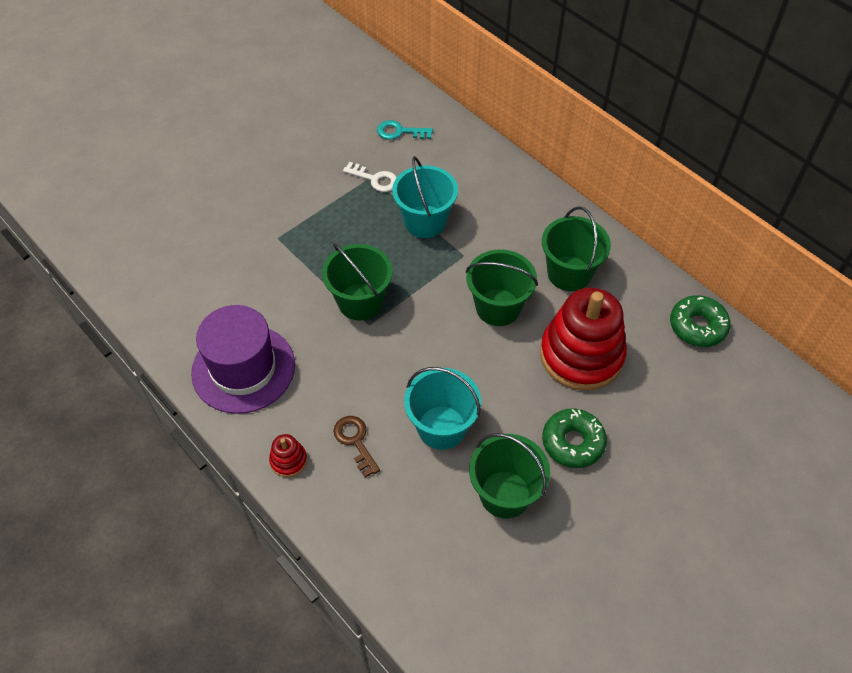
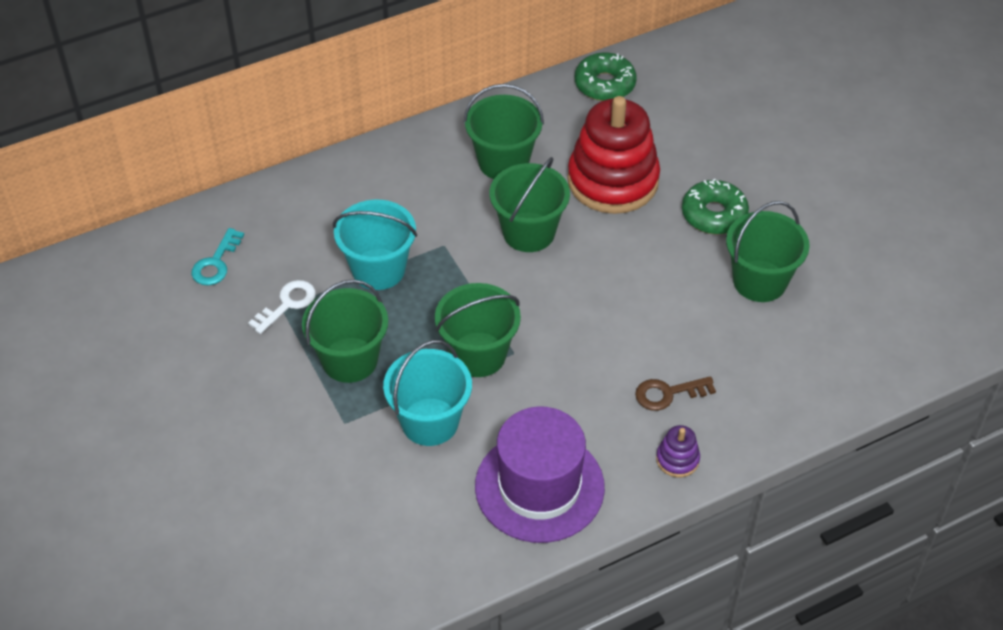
camera: 75 degrees left, 5 degrees down
red stacking toy [269,434,307,477] -> purple stacking toy [656,425,700,477]
turquoise bucket [404,367,481,450] -> turquoise bucket moved to [383,340,472,446]
none -> green bucket [302,279,388,383]

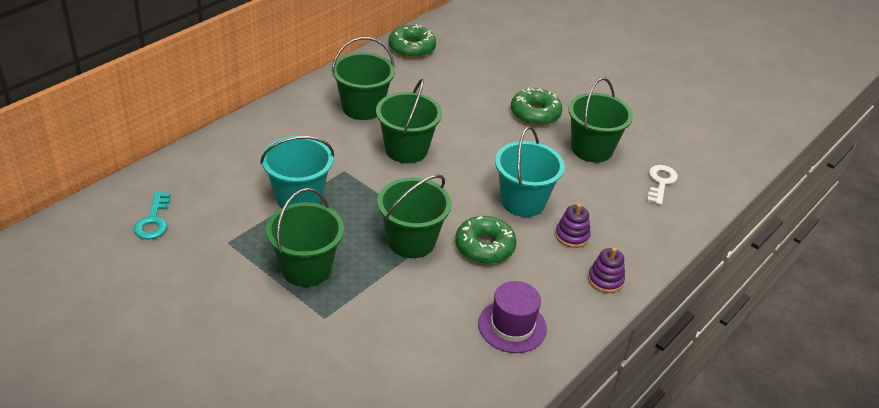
camera: 25 degrees left, 10 degrees down
white key [248,280,316,334] -> white key moved to [647,165,678,205]
turquoise bucket [383,340,472,446] -> turquoise bucket moved to [495,126,565,217]
purple hat [475,407,605,543] -> purple hat [478,281,547,353], size x0.61
red stacking toy [567,96,660,214] -> none
brown key [635,376,716,411] -> purple stacking toy [555,204,591,248]
none -> green donut [455,216,516,264]

